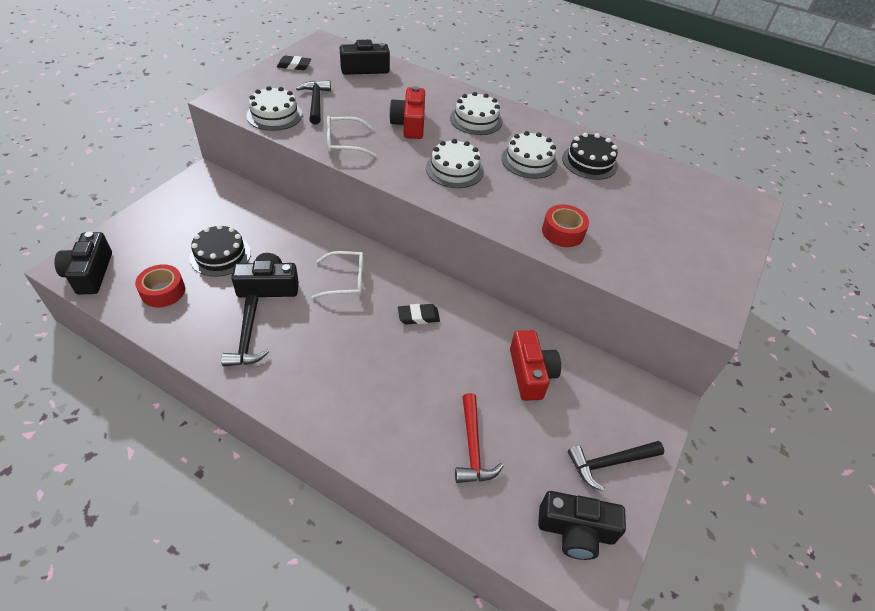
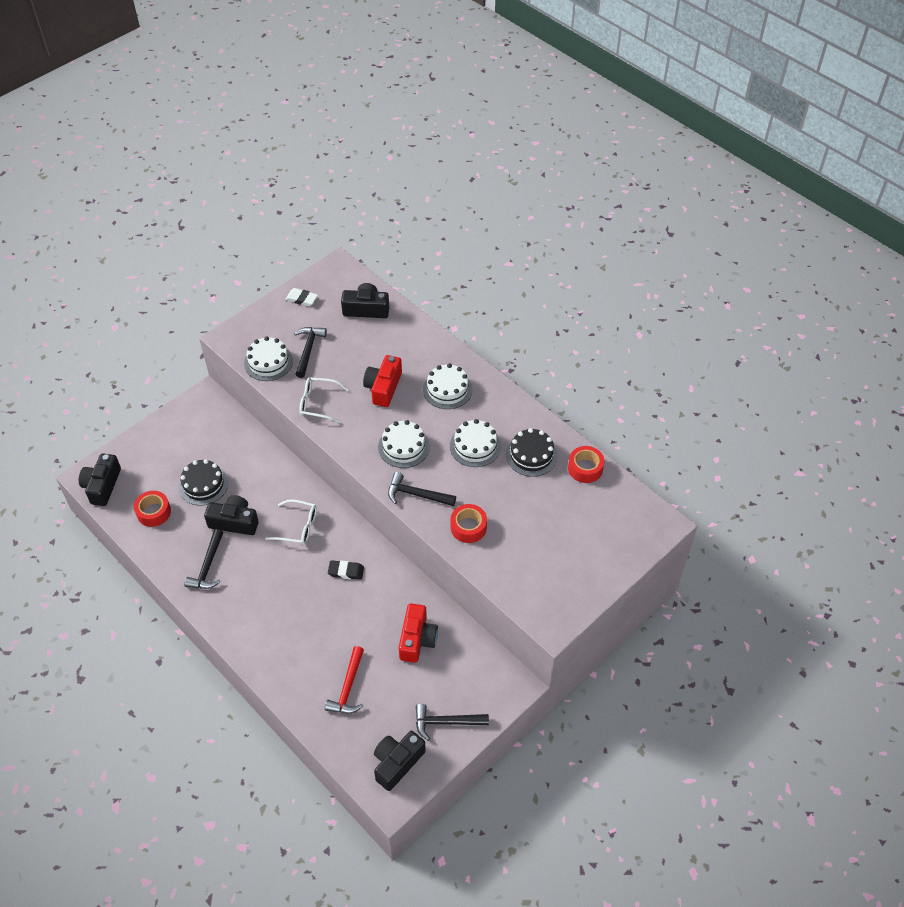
camera: 20 degrees right, 5 degrees up
black eraser [277,56,311,70] -> white eraser [285,288,318,306]
black camera [538,491,626,560] -> black camera turned 105 degrees clockwise [374,731,426,791]
none -> black hammer [388,472,456,506]
none -> red tape [568,446,604,483]

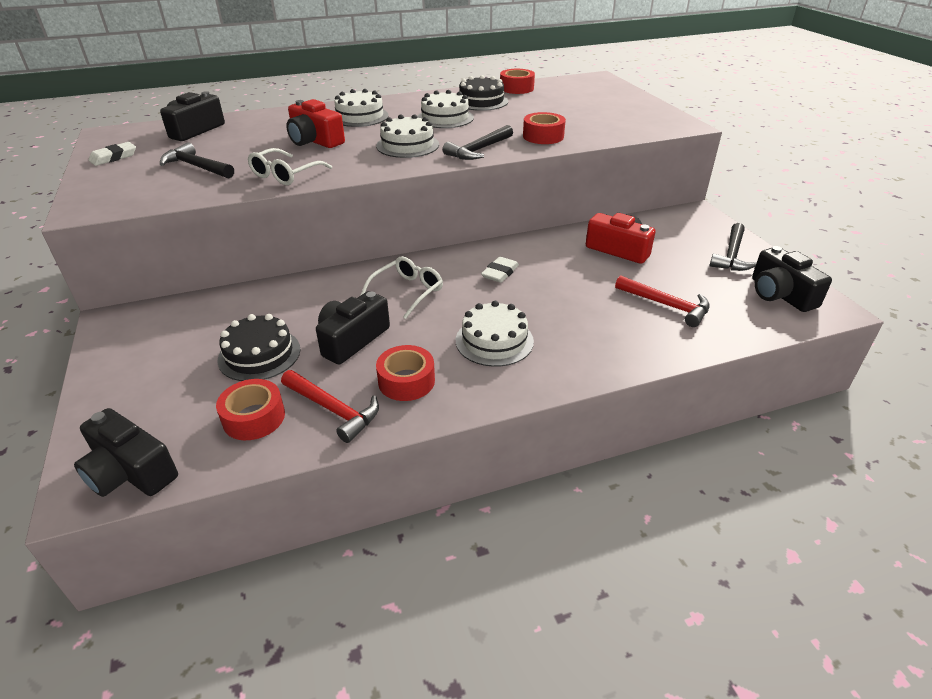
camera: 65 degrees left, 15 degrees down
black hammer [184,529,223,589] -> red tape [376,345,435,401]
white cake [244,337,293,381] -> white cake moved to [456,301,534,367]
black eraser [328,560,364,580] -> white eraser [481,257,519,283]
none -> red hammer [281,370,379,443]

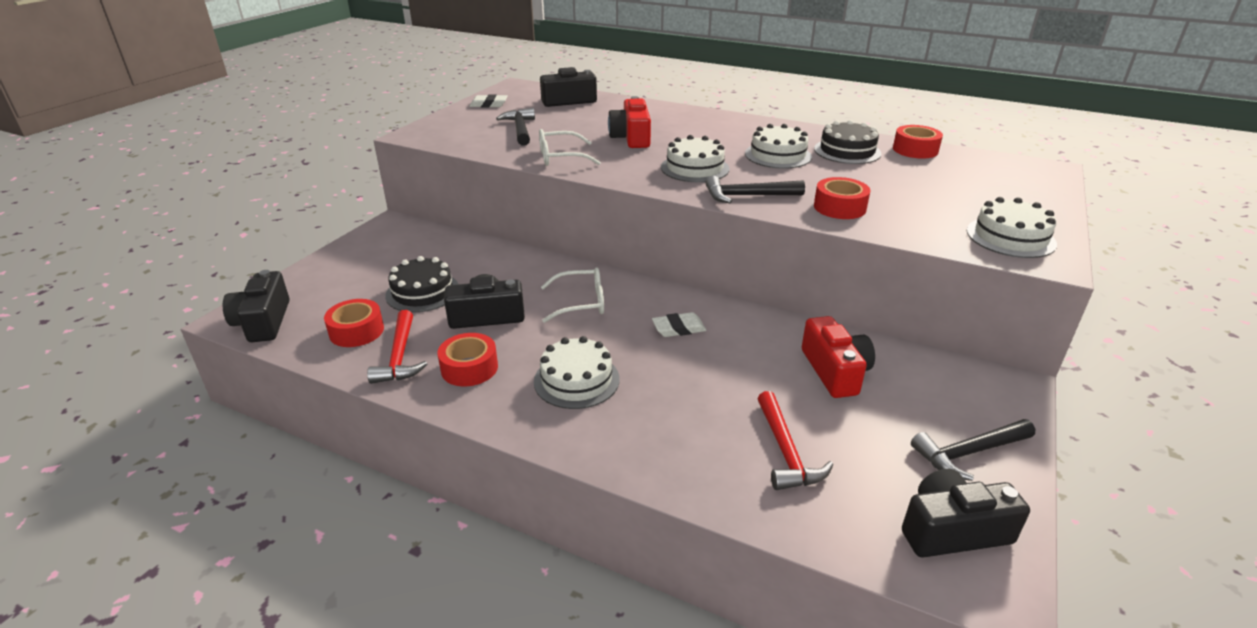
camera: 45 degrees right, 5 degrees down
white cake [335,89,389,127] -> white cake moved to [967,197,1057,258]
black camera [752,246,832,312] -> black camera turned 60 degrees clockwise [902,469,1030,558]

